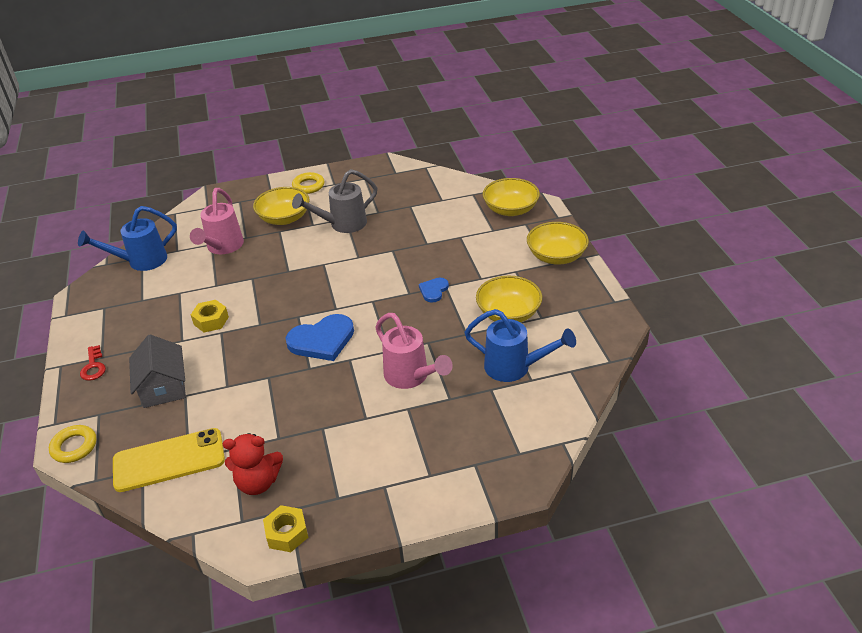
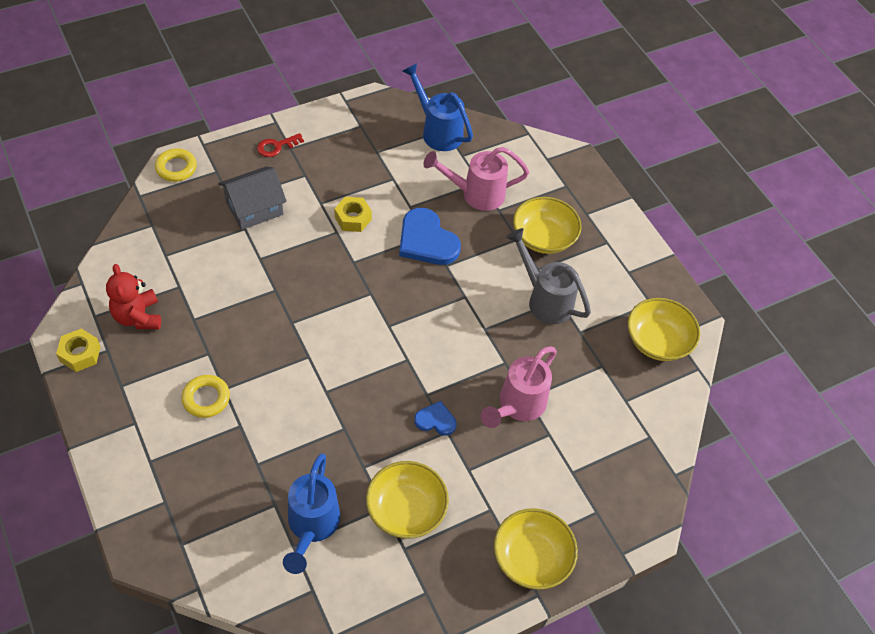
camera: 70 degrees right, 15 degrees up
yellow phone [113,428,225,492] -> none
blue heart [286,314,354,361] -> blue heart moved to [399,208,461,265]
yellow ring [292,172,325,194] -> yellow ring moved to [182,375,230,418]
pink watering can [375,313,453,389] -> pink watering can moved to [481,346,557,428]
yellow bowl [483,178,540,216] -> yellow bowl moved to [628,298,700,361]

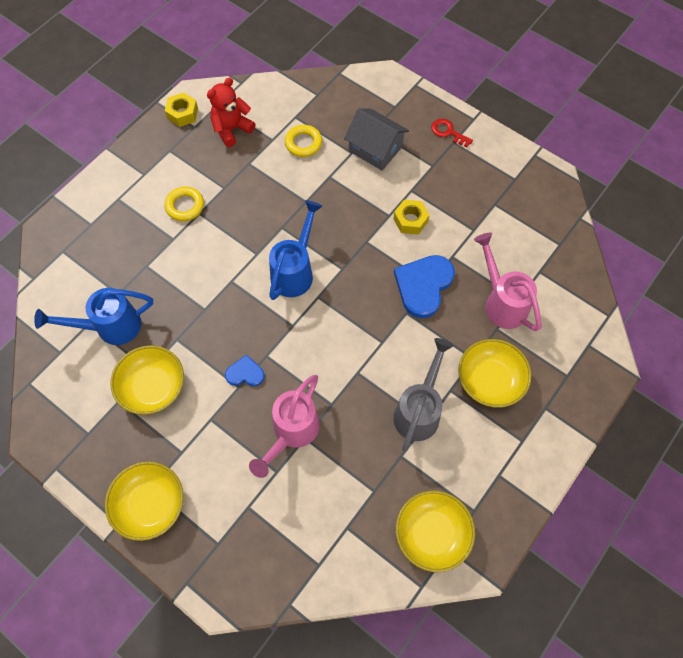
camera: 70 degrees right, 10 degrees up
yellow ring [155,148,197,182] -> yellow ring moved to [285,125,322,157]
blue watering can [402,63,473,151] -> blue watering can moved to [269,200,323,300]
blue heart [414,401,457,436] -> blue heart turned 75 degrees counterclockwise [225,354,265,386]
pink watering can [481,346,557,428] -> pink watering can turned 75 degrees counterclockwise [249,375,320,478]

